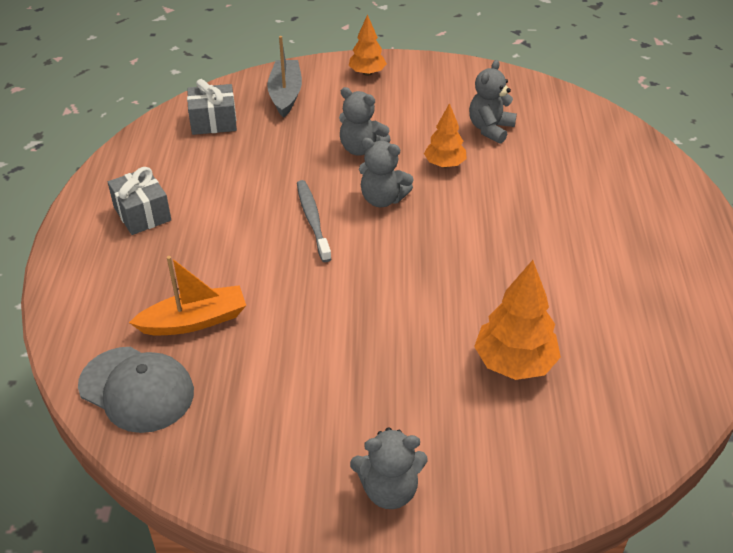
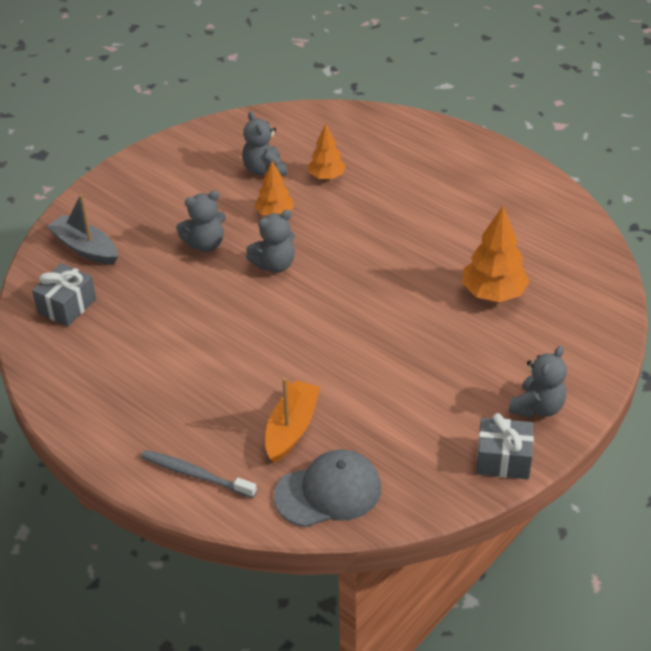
camera: 50 degrees left, 0 degrees up
grey gift [108,167,171,235] -> grey gift moved to [477,413,534,479]
grey toothbrush [297,180,331,262] -> grey toothbrush moved to [141,450,257,498]
orange tree [349,14,387,76] -> orange tree moved to [308,124,346,180]

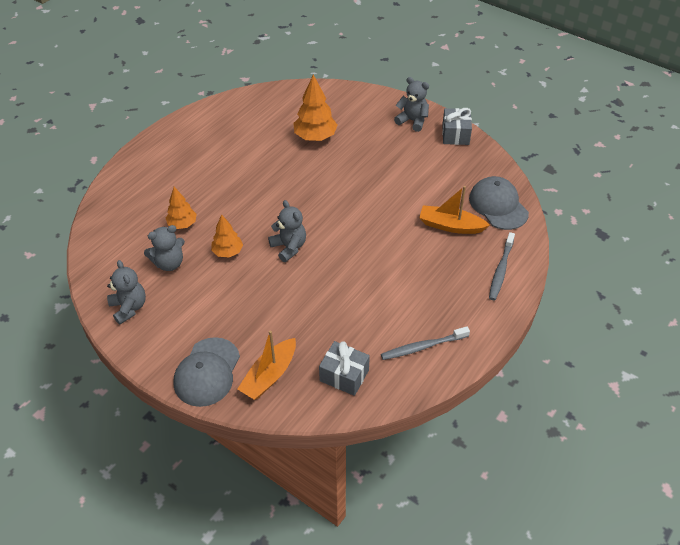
camera: 95 degrees left, 5 degrees up
grey boat [47,194,118,265] -> orange boat [238,330,296,400]
grey teddy bear [176,191,226,252] -> grey teddy bear moved to [107,260,146,325]
none -> grey cap [173,337,240,407]
none -> grey toothbrush [381,326,470,360]

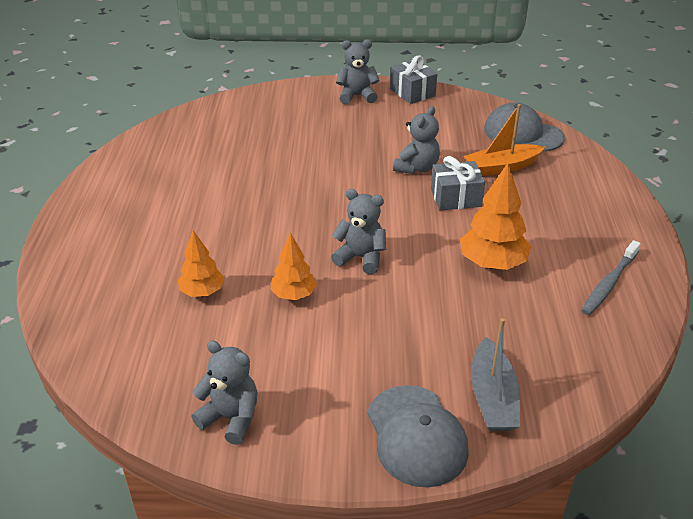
camera: 35 degrees left, 10 degrees down
grey teddy bear [144,225,185,271] -> grey teddy bear moved to [393,106,440,174]
orange boat [238,330,296,400] -> grey boat [471,318,520,431]
orange tree [293,75,337,141] -> orange tree moved to [460,163,531,270]
grey gift [319,341,370,396] -> grey gift moved to [431,156,485,211]
grey toothbrush [489,232,515,300] -> none

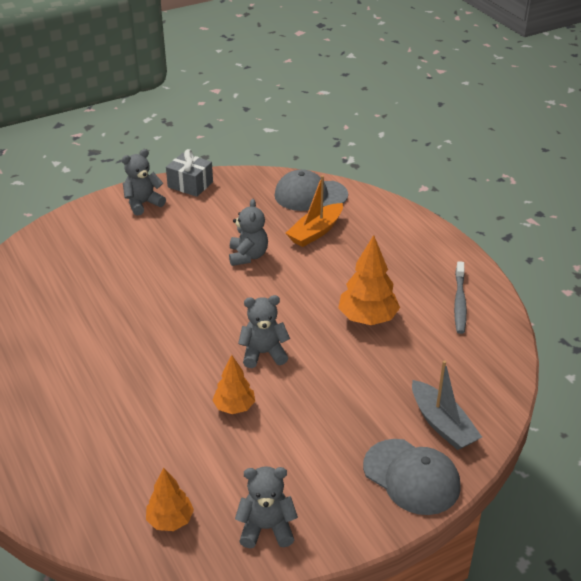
camera: 30 degrees left, 0 degrees up
orange tree [178,230,225,297] -> orange tree moved to [146,468,194,531]
grey gift [431,156,485,211] -> none

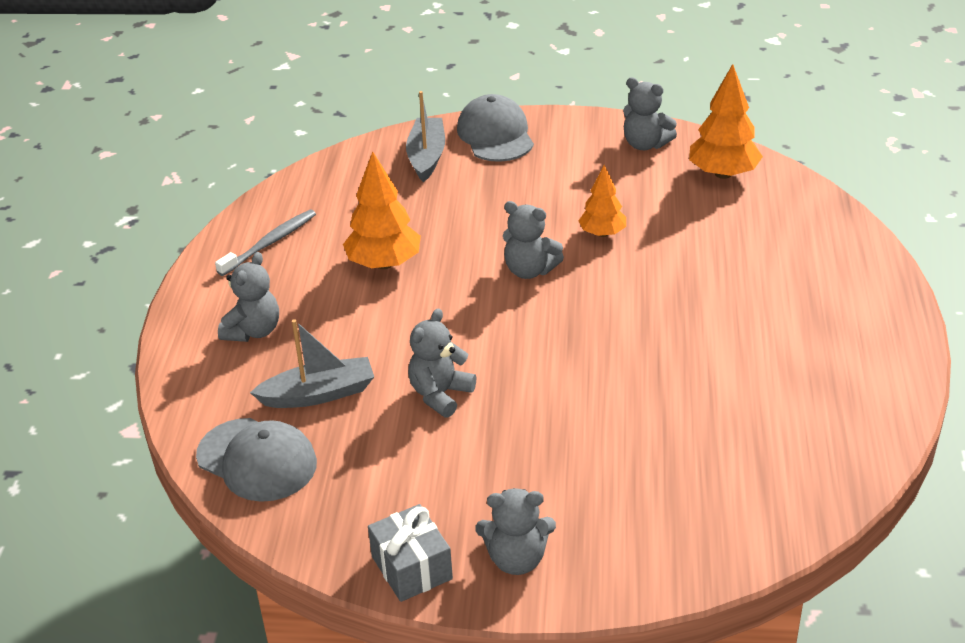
camera: 145 degrees left, 0 degrees up
orange tree [146,468,194,531] -> orange tree [689,64,763,179], size x1.58
orange boat [286,175,343,247] -> grey boat [250,319,374,408]
none -> grey teddy bear [218,252,279,342]

